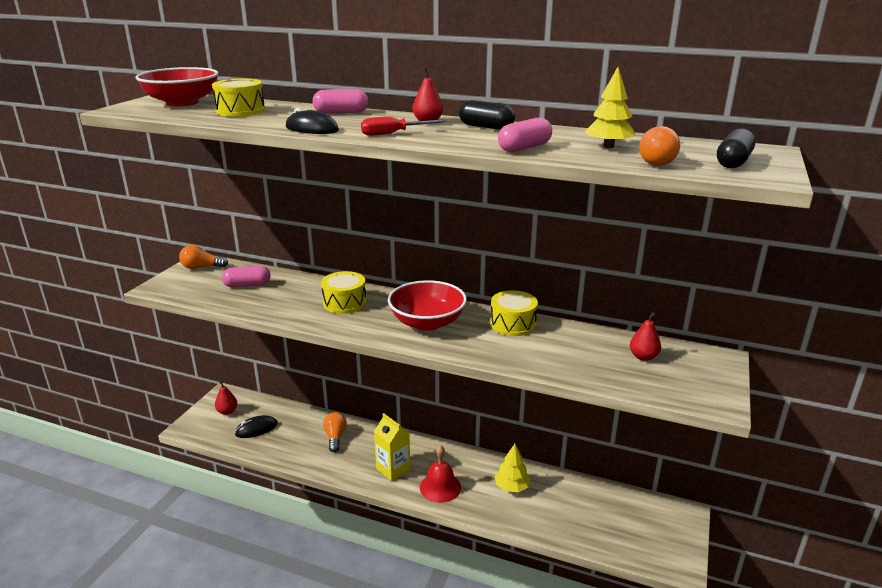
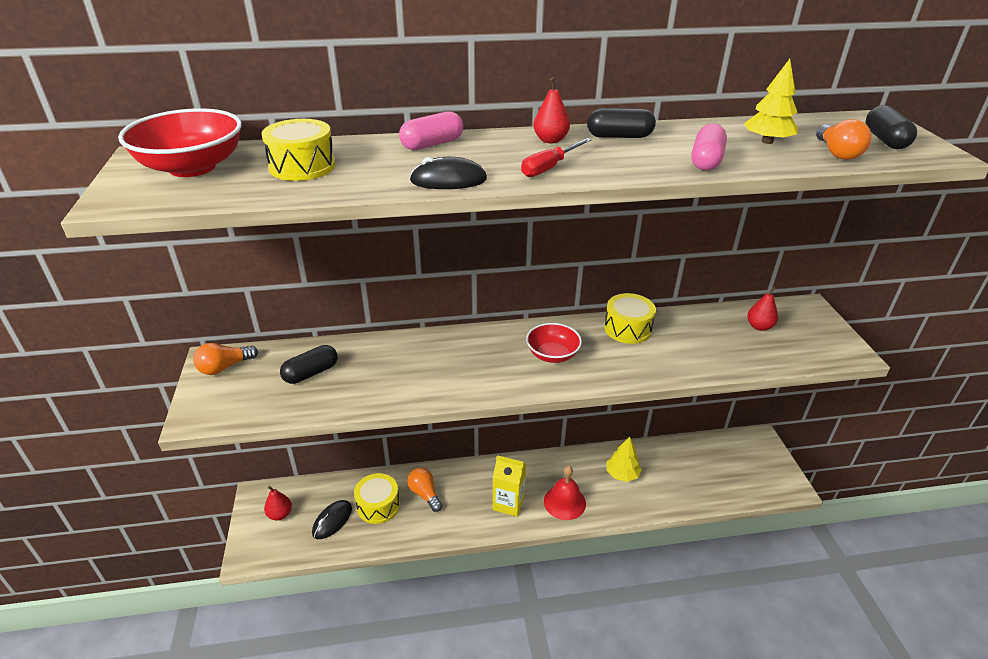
camera: 30 degrees left, 10 degrees up
pink capsule [222,266,271,287] -> black capsule [280,345,338,384]
yellow drum [321,271,366,314] -> yellow drum moved to [354,473,400,524]
red bowl [388,280,467,331] -> red bowl [526,323,582,363], size x0.65

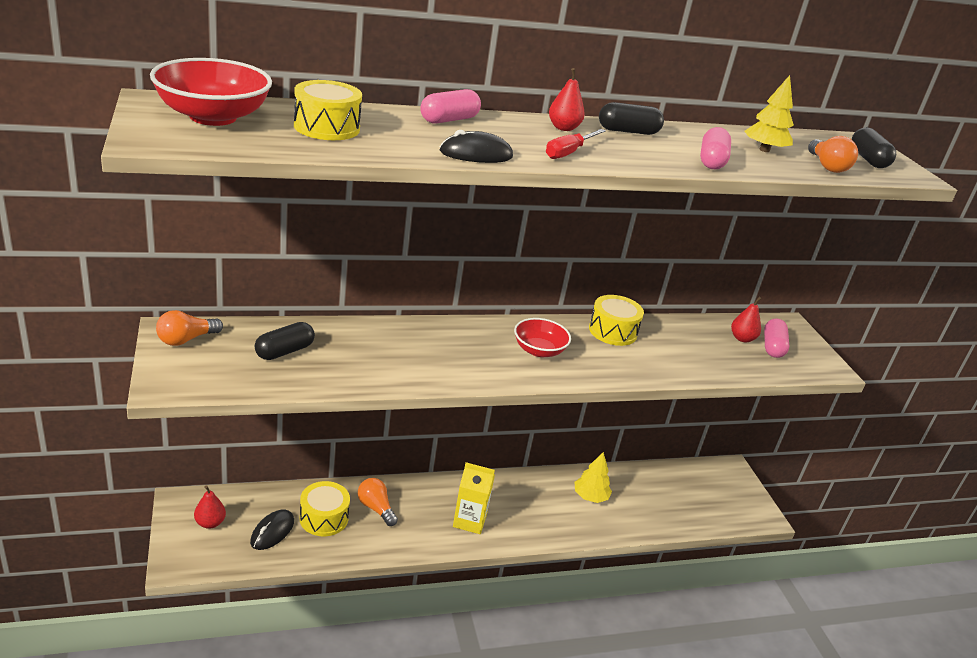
camera: 10 degrees left, 5 degrees down
red bell [544,466,586,520] -> none
none -> pink capsule [764,318,789,358]

